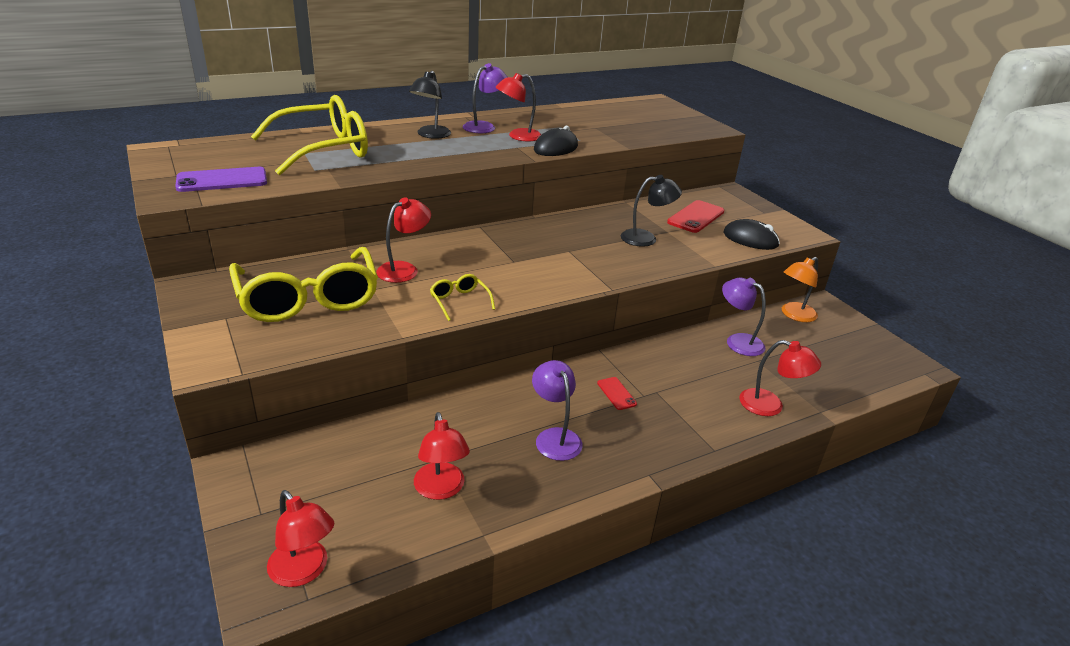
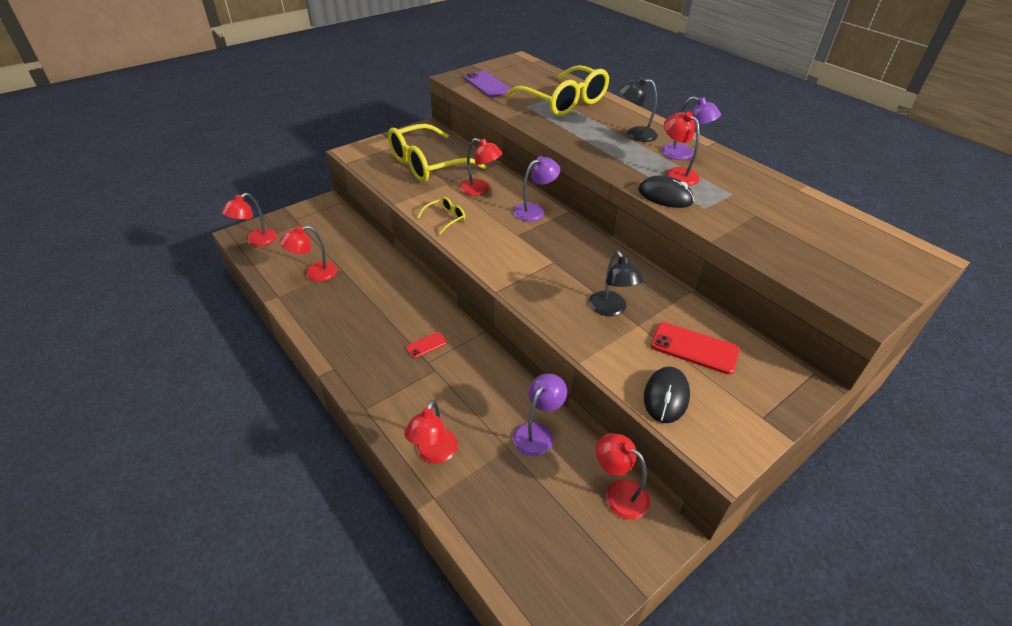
camera: 80 degrees right, 10 degrees up
purple lamp [532,360,583,461] -> purple lamp moved to [513,156,560,221]
orange lamp [782,257,818,322] -> red lamp [596,433,650,520]

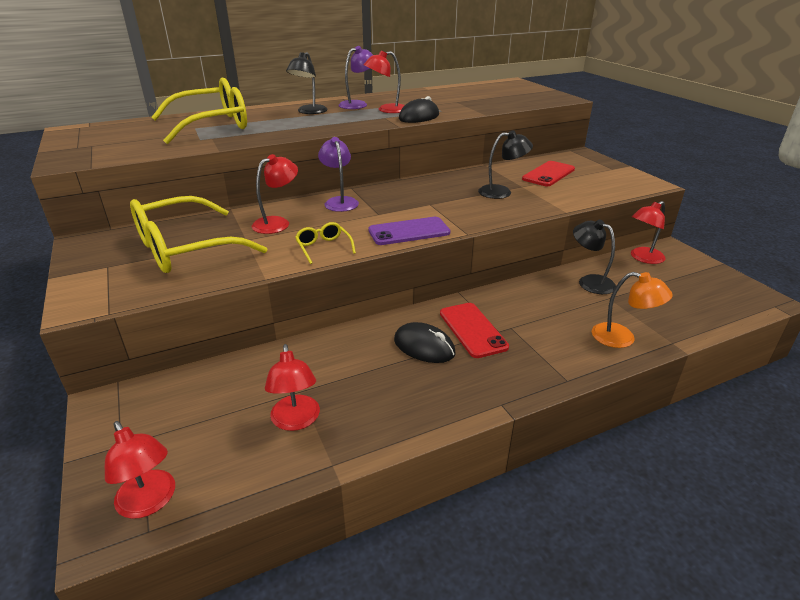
camera: 75 degrees left, 10 degrees down
yellow glasses [388,124,487,182] -> yellow glasses turned 75 degrees clockwise [130,196,267,273]
red lamp [404,400,458,464] -> orange lamp [592,272,673,348]
red phone [406,332,447,358] -> red phone [440,303,509,358], size x1.87
purple phone [464,71,511,97] -> purple phone moved to [368,217,451,245]
purple lamp [513,373,567,456] -> black lamp [573,219,616,294]
black mouse [644,366,690,423] -> black mouse moved to [394,322,456,363]

